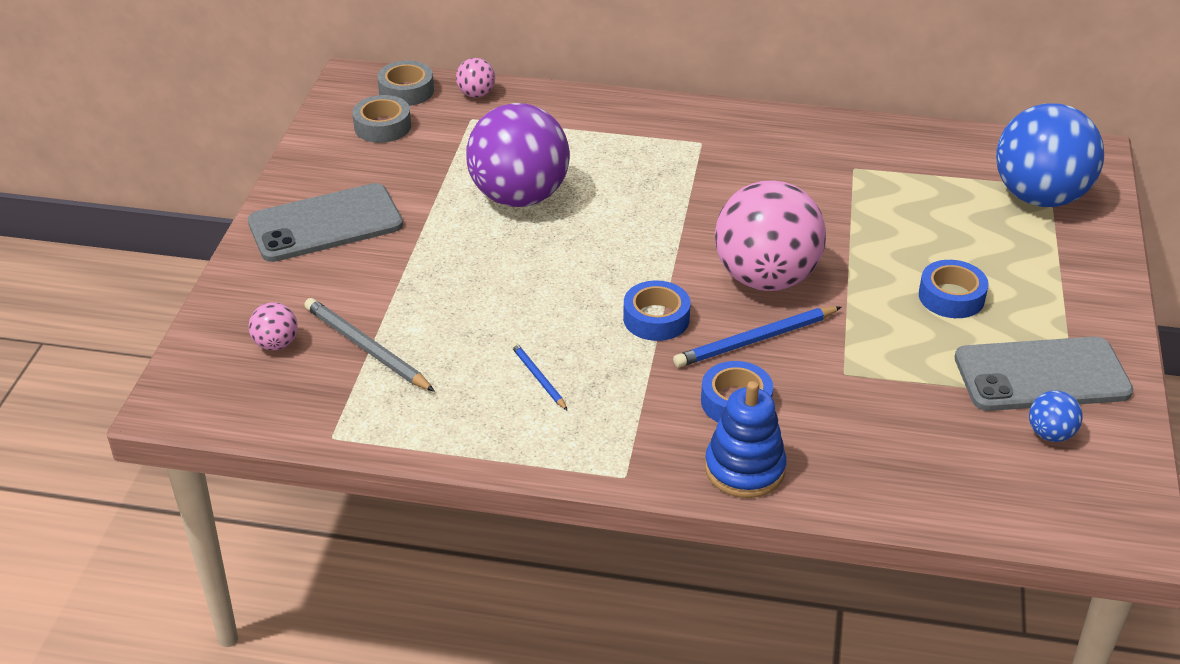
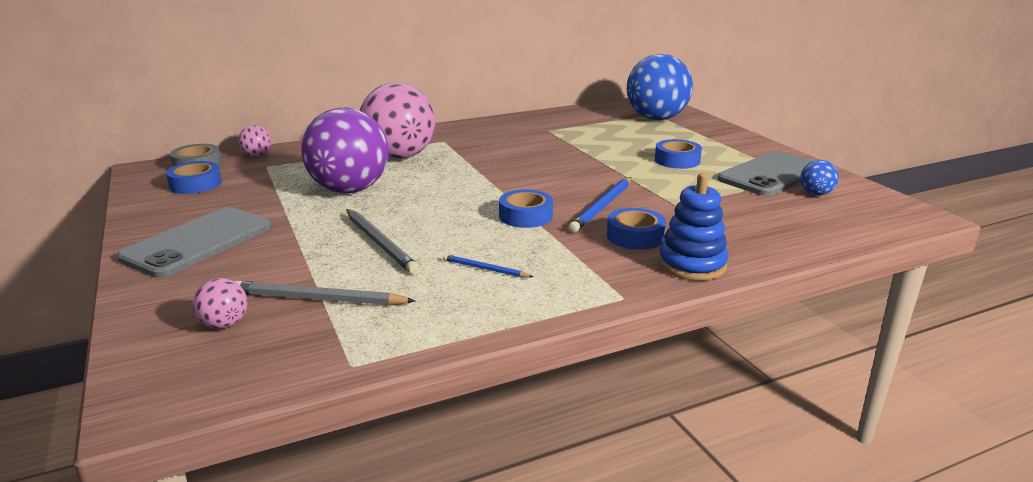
camera: 35 degrees left, 15 degrees down
grey tape [352,95,411,143] -> blue tape [166,161,222,194]
pink ball [715,180,826,291] -> pink ball moved to [360,83,435,159]
none -> grey pencil [346,209,419,274]

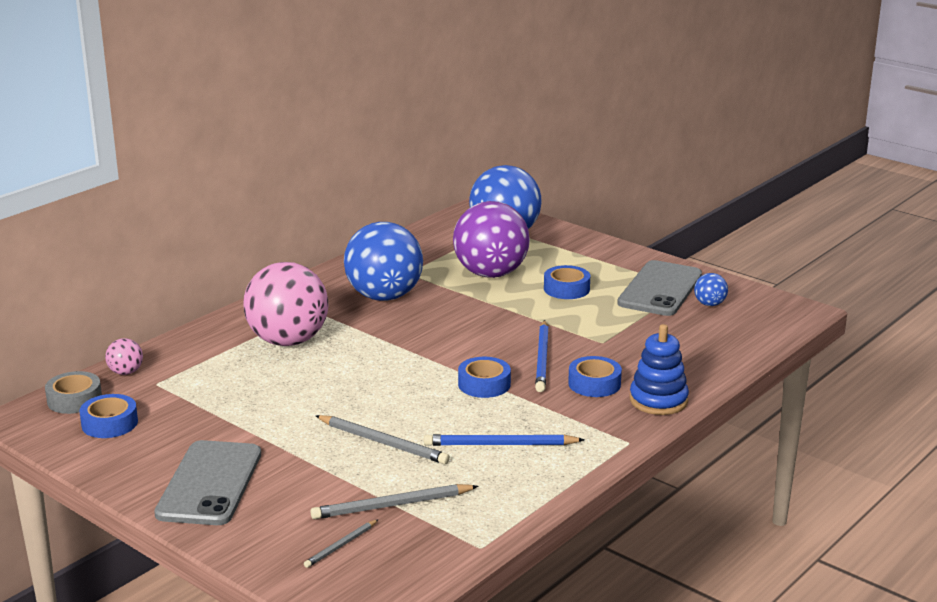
camera: 25 degrees left, 0 degrees up
pink ball [193,278,247,329] -> grey pencil [304,520,378,568]
purple ball [302,108,389,193] -> purple ball moved to [453,201,530,278]
blue pencil [443,254,533,278] -> blue pencil [424,434,585,446], size x1.76
none -> blue ball [344,222,423,301]

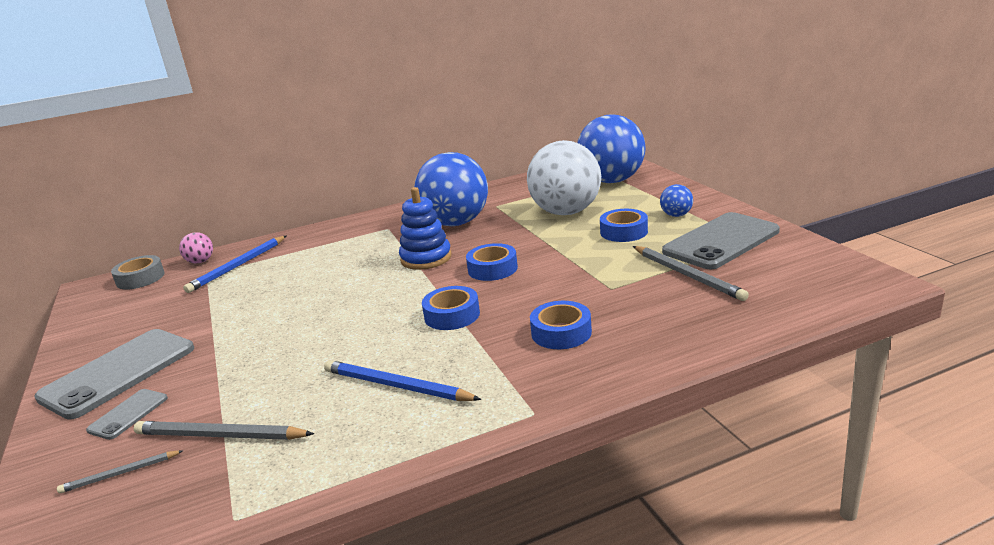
camera: 30 degrees right, 0 degrees up
blue tape [79,394,138,438] -> blue tape moved to [466,243,518,281]
pink ball [243,262,328,346] -> none
grey pencil [315,415,450,464] -> grey pencil moved to [633,246,749,301]
purple ball [453,201,530,278] -> white ball [527,140,601,215]
blue pencil [535,320,549,392] -> blue pencil moved to [183,236,286,293]
blue stacking toy [630,324,689,415] -> blue stacking toy moved to [399,187,452,270]
blue ball [694,273,728,306] -> blue ball moved to [660,184,693,217]
none -> grey phone [86,389,168,440]

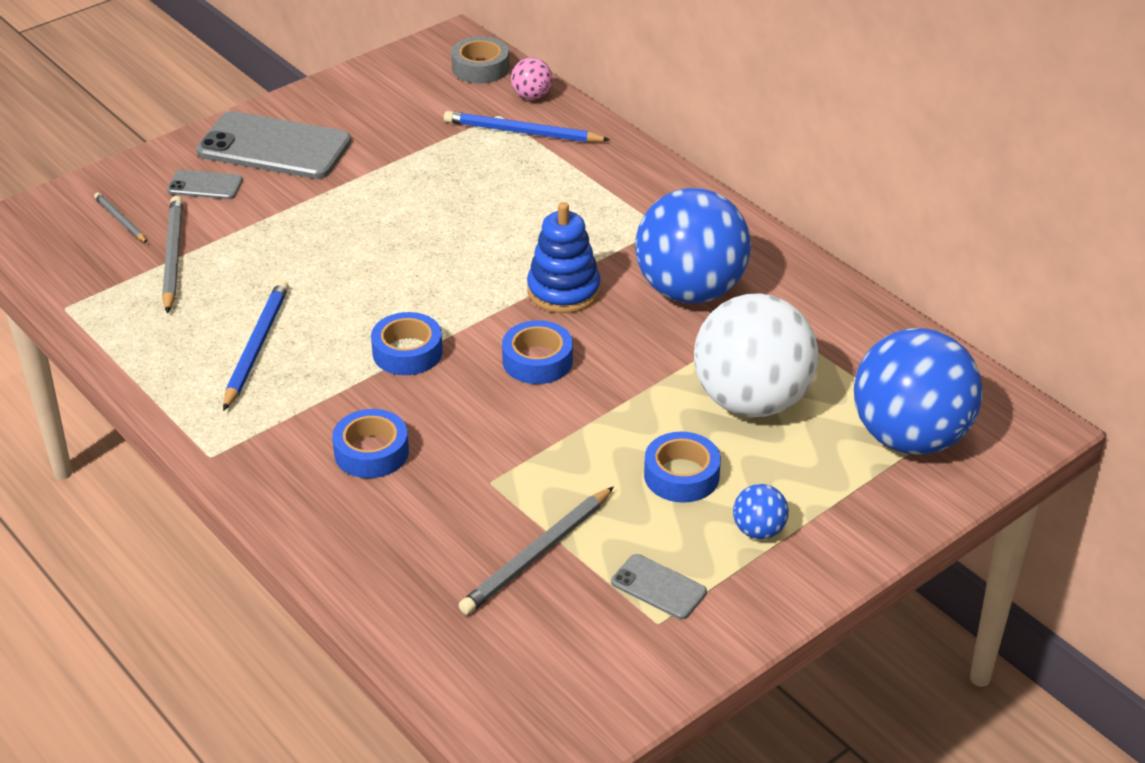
camera: 70 degrees right, 15 degrees up
grey phone [662,212,780,269] -> grey phone [611,554,707,619], size x0.48

